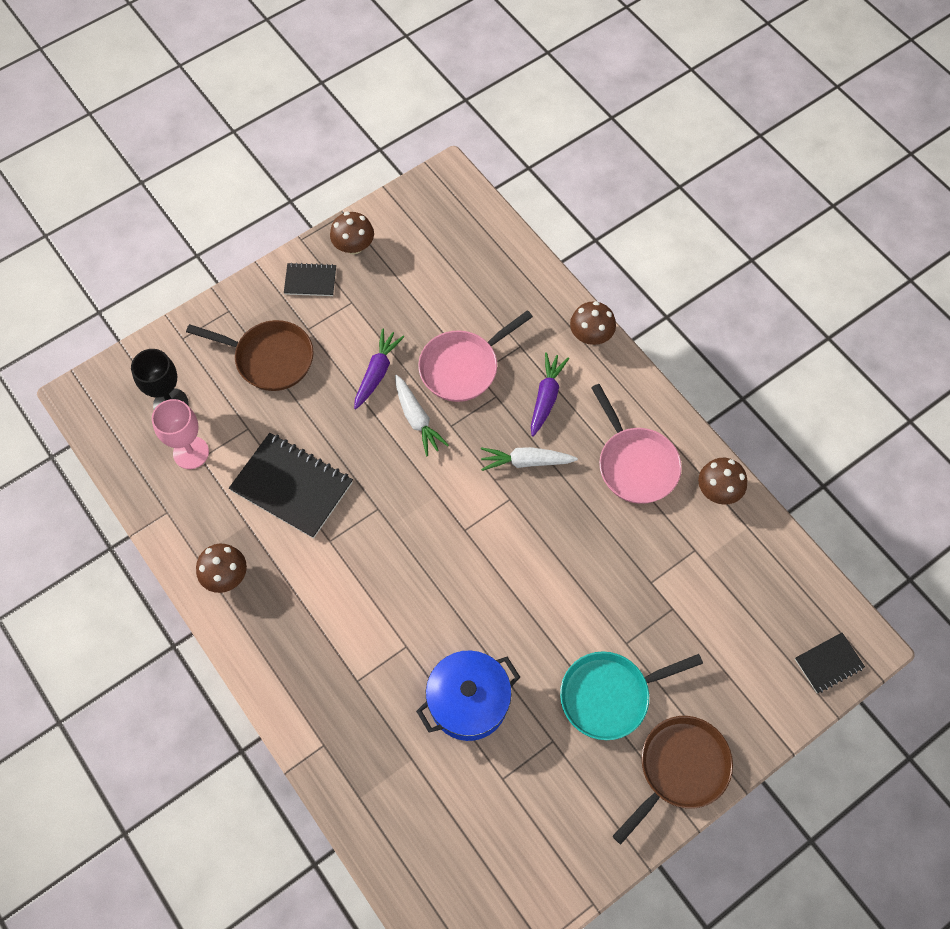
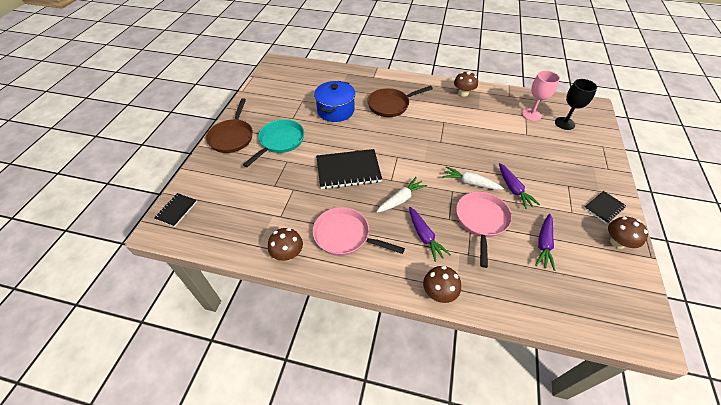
camera: 140 degrees right, 15 degrees down
brown pan [186,320,314,391] -> brown pan moved to [367,86,433,117]
black notebook [229,433,353,539] -> black notebook moved to [316,149,382,189]
none -> purple carrot [535,214,555,271]

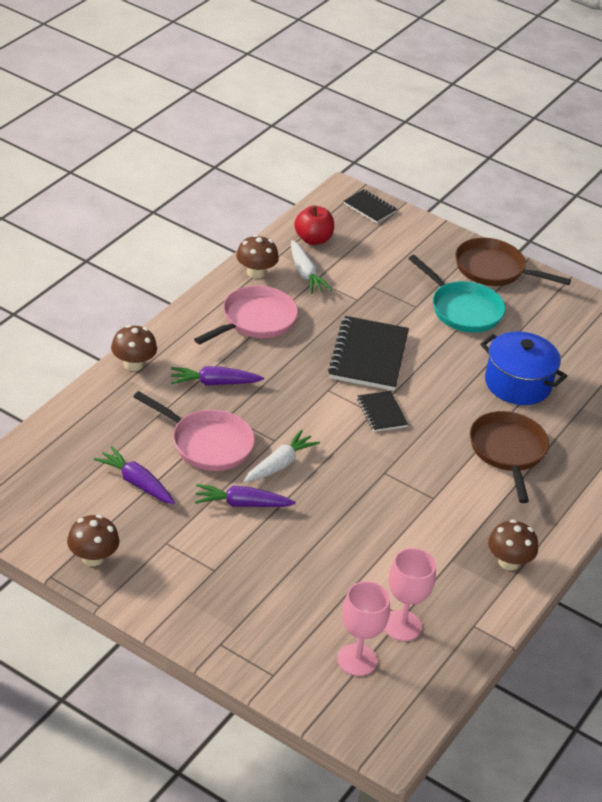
camera: 105 degrees right, 10 degrees down
white carrot [376,177,427,213] -> white carrot moved to [291,240,332,294]
black goblet [555,79,597,130] -> pink goblet [337,581,390,676]
black notebook [584,191,626,223] -> black notebook moved to [357,391,408,432]
none -> red apple [294,206,334,245]

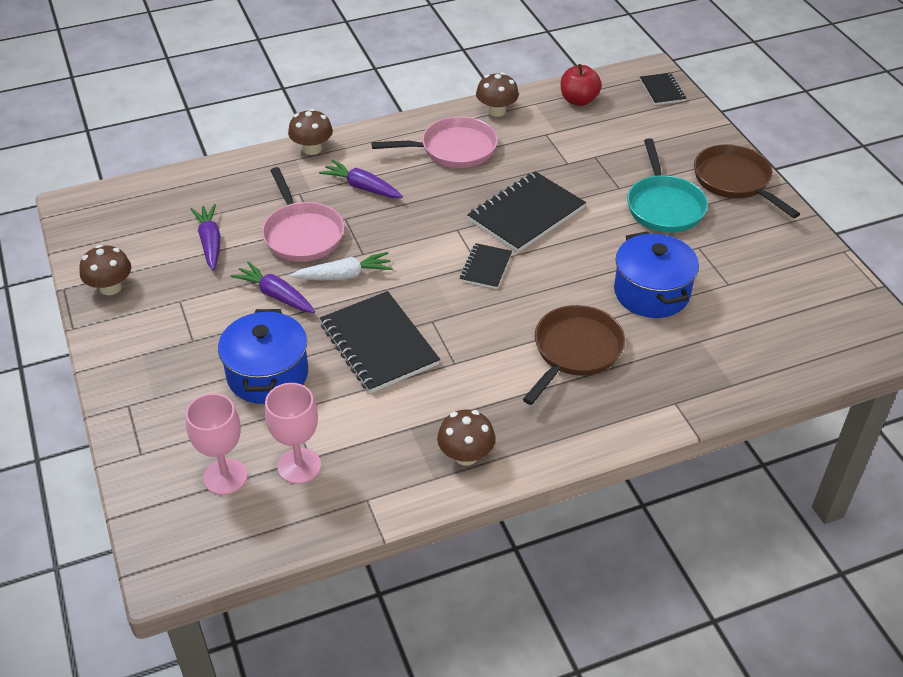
camera: 40 degrees right, 5 degrees up
white carrot [291,240,332,294] -> none
none -> blue pot [218,309,308,404]
none -> black notebook [320,291,440,393]

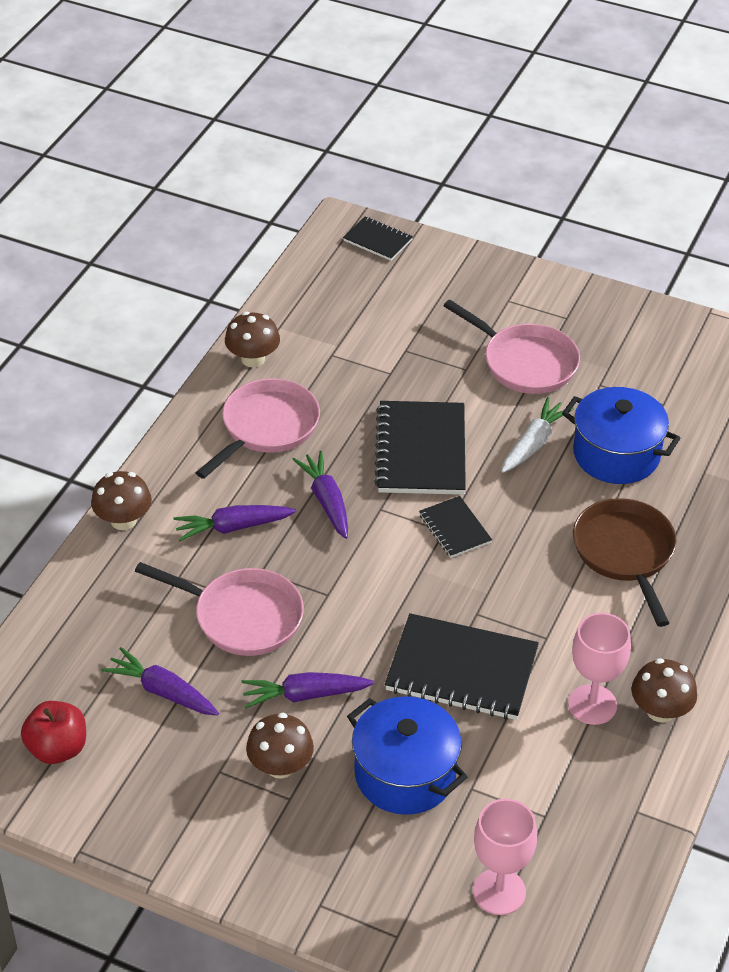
camera: 45 degrees left, 0 degrees up
brown mushroom [79,245,131,295] -> brown mushroom moved to [246,713,314,779]
pink goblet [265,383,321,484] -> pink goblet moved to [568,613,631,725]
white carrot [291,252,393,280] -> white carrot moved to [501,397,574,472]
red apple [561,64,602,106] -> red apple moved to [21,701,86,764]
turquoise pan [627,138,708,233] -> pink pan [443,300,580,394]
brown pan [694,144,800,218] -> none
none -> purple carrot [292,451,348,539]

